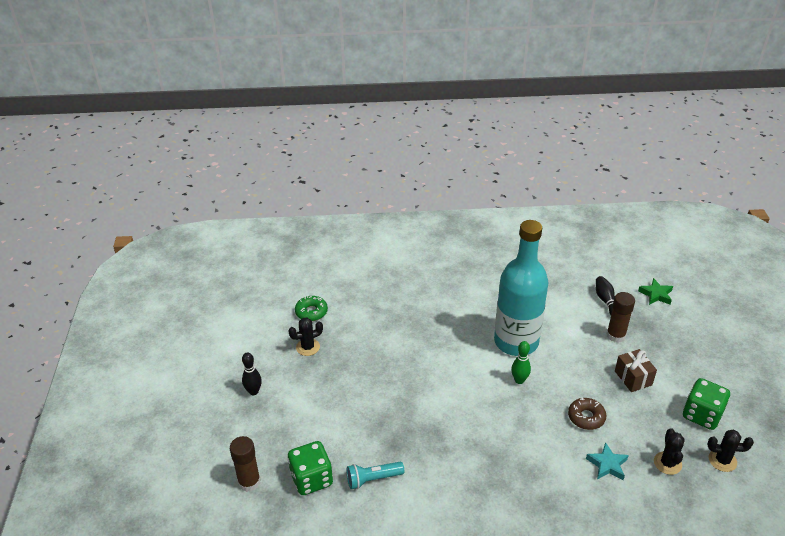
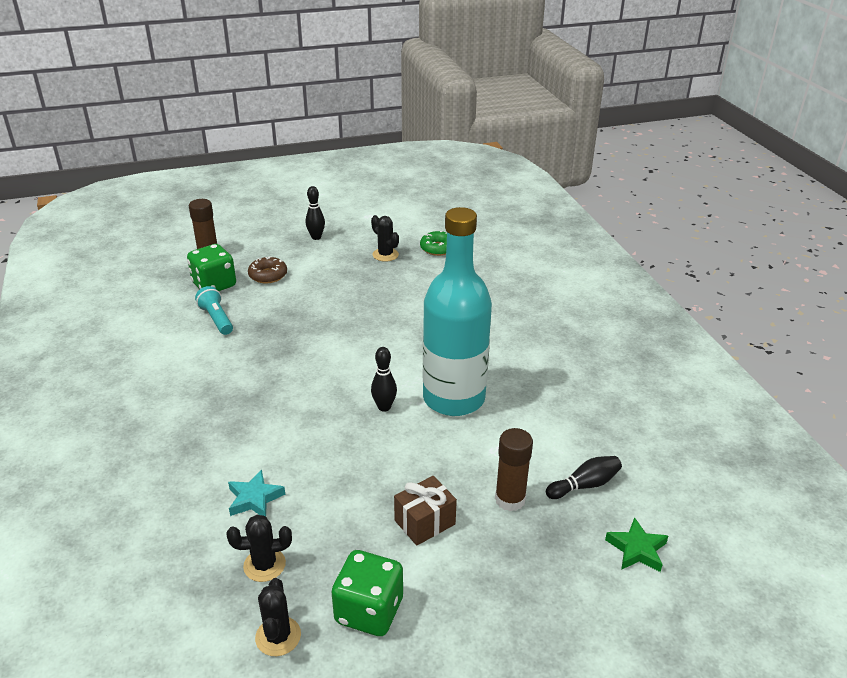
camera: 75 degrees right, 5 degrees down
green bowling pin [511,341,531,384] -> black bowling pin [371,347,397,412]
brown donut [568,398,606,430] -> brown donut moved to [248,257,287,283]

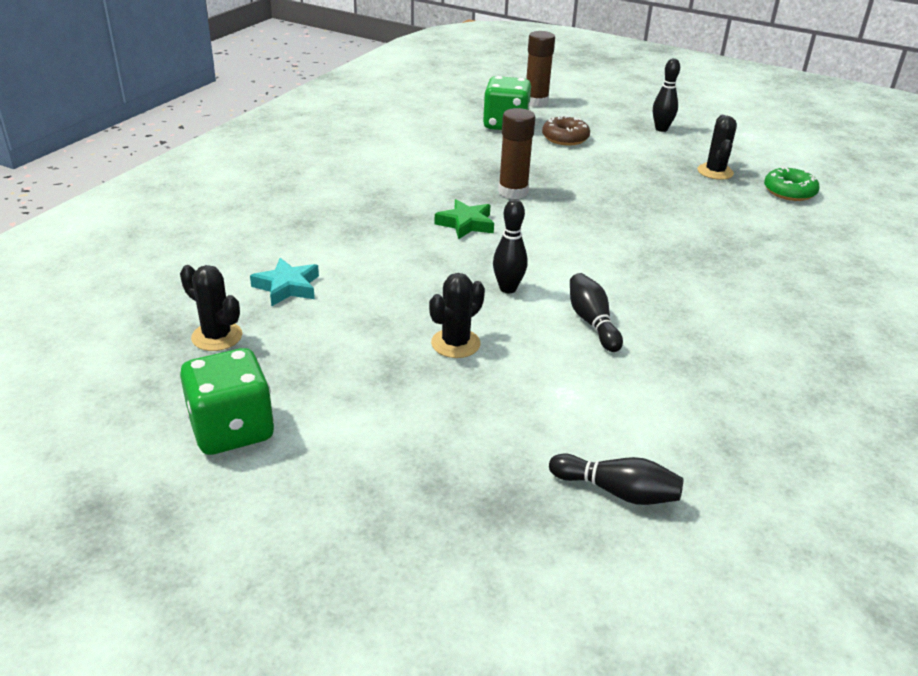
camera: 45 degrees right, 0 degrees up
turquoise flashlight [195,286,233,335] -> none
black cactus [255,578,301,656] -> black cactus moved to [429,273,485,358]
brown gift [394,476,457,546] -> none
turquoise bottle [423,207,492,416] -> black bowling pin [570,273,623,352]
brown glue stick [495,428,533,511] -> brown glue stick moved to [498,108,535,199]
green star [605,517,668,572] -> green star moved to [435,199,494,240]

